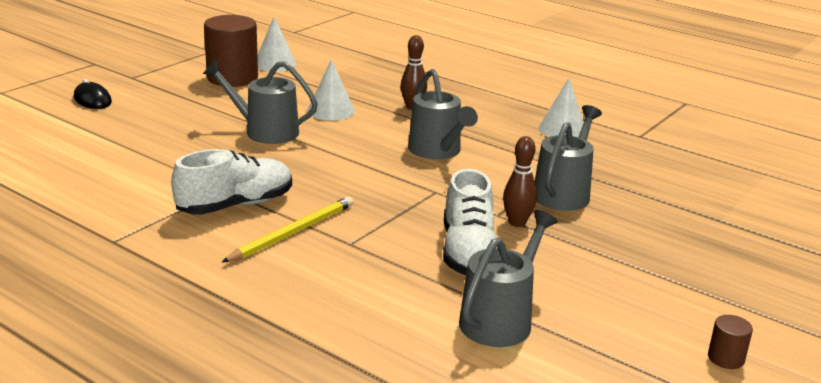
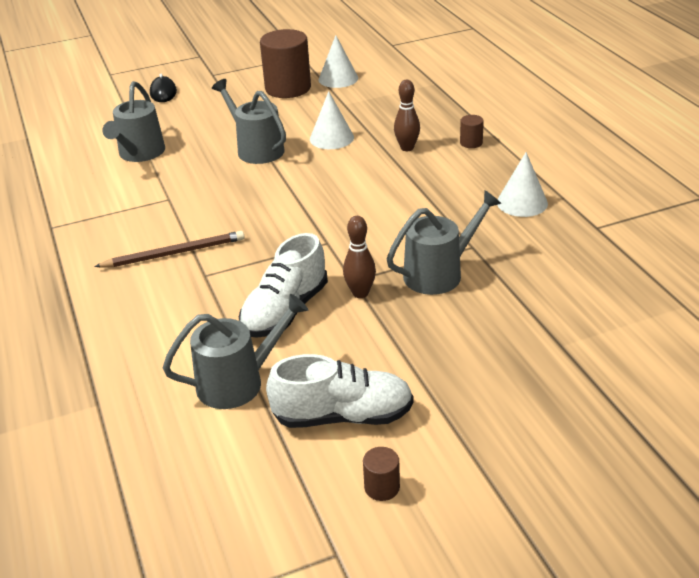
camera: 35 degrees right, 10 degrees up
white shoe [171,149,292,215] -> white shoe moved to [266,354,414,428]
yellow pencil [222,197,353,262] -> brown pencil [94,231,245,267]
grey watering can [408,69,478,159] -> grey watering can moved to [102,81,165,162]
none -> brown cylinder [460,115,484,148]

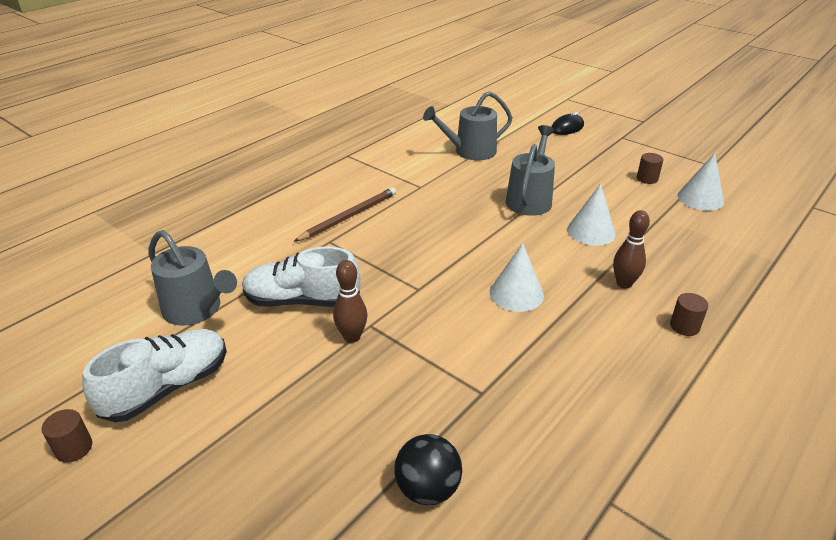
camera: 60 degrees right, 0 degrees up
brown pencil [94,231,245,267] -> brown pencil turned 90 degrees counterclockwise [293,187,396,242]
brown cylinder [260,29,311,98] -> brown cylinder [637,153,664,184], size x0.44
white shoe [266,354,414,428] -> white shoe turned 105 degrees counterclockwise [82,329,227,422]
grey watering can [387,190,501,295] -> none
white cone [498,152,548,217] -> white cone moved to [490,243,544,312]
none -> black ball [394,434,462,505]

